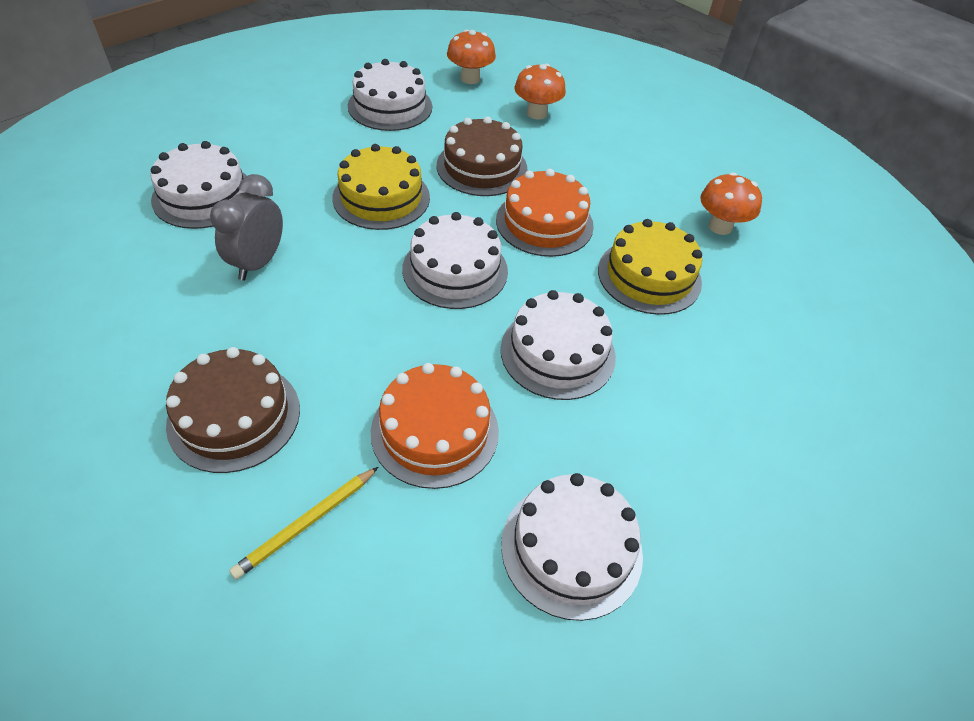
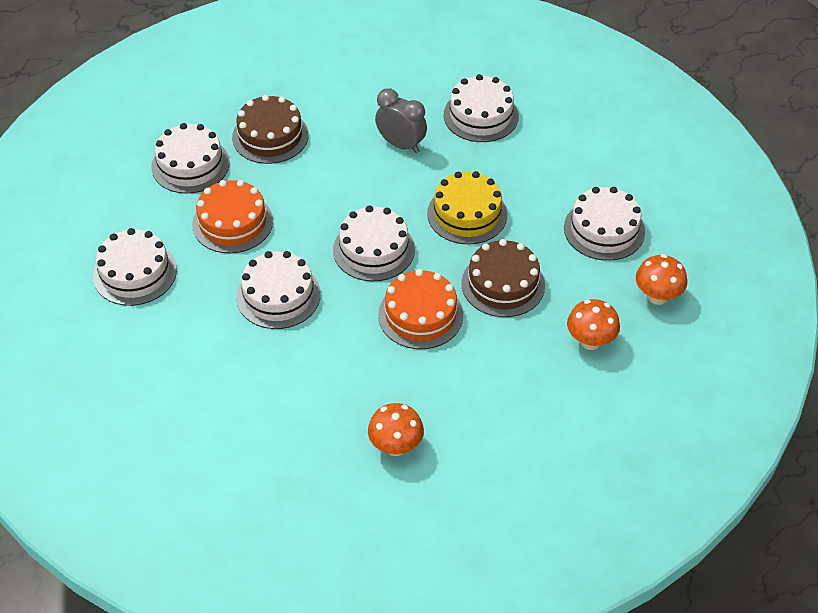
camera: 105 degrees right, 0 degrees up
yellow pencil [229,467,378,579] -> white cake [151,123,229,194]
yellow cake [598,219,702,315] -> none

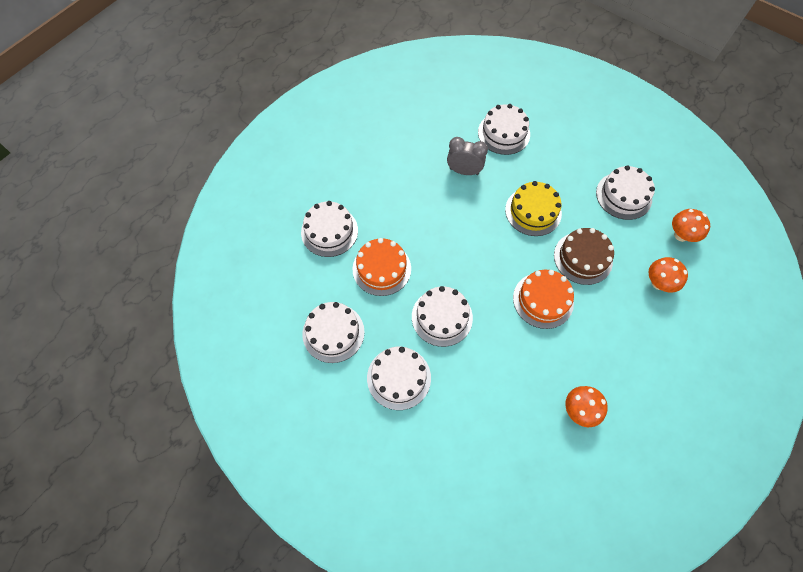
camera: 20 degrees left, 15 degrees up
brown cake [232,95,309,164] -> none
white cake [333,205,415,281] -> white cake moved to [367,347,431,410]

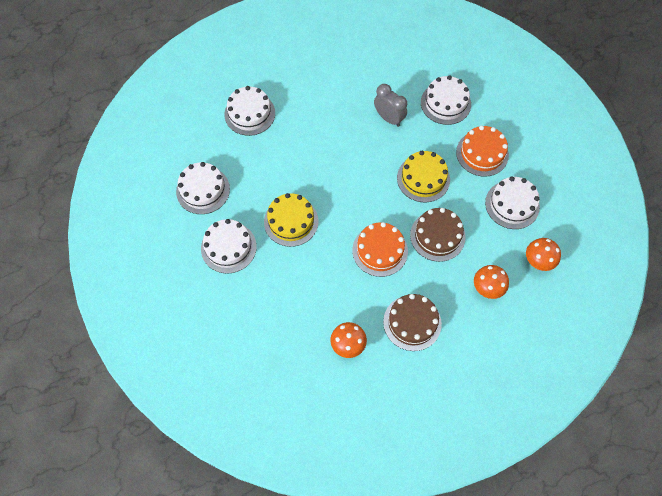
camera: 30 degrees right, 0 degrees up
orange cake [352,238,411,296] -> orange cake moved to [456,126,509,177]
white cake [412,286,473,347] -> yellow cake [264,193,319,247]
none -> brown cake [383,294,442,351]

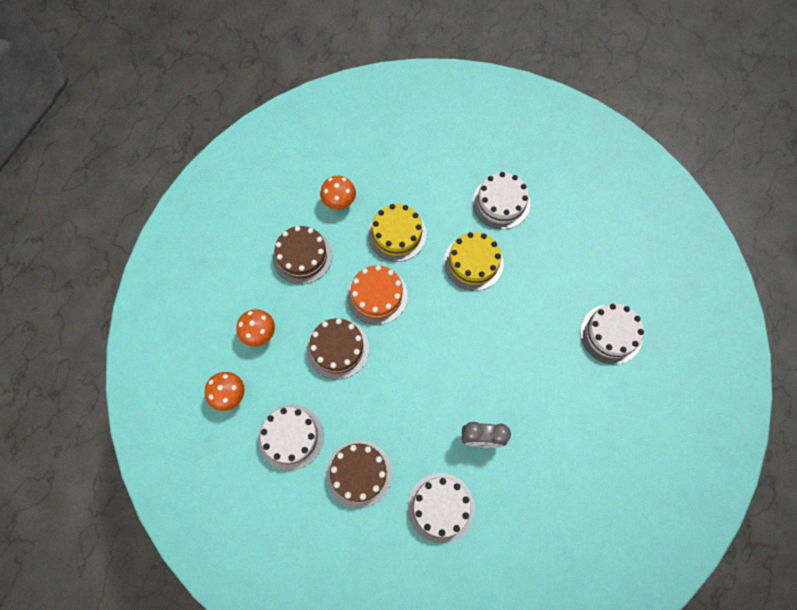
camera: 140 degrees right, 5 degrees up
white cake [176,162,230,214] -> none
yellow cake [397,151,450,202] -> yellow cake moved to [368,204,427,262]
orange cake [456,126,509,177] -> brown cake [326,440,393,509]

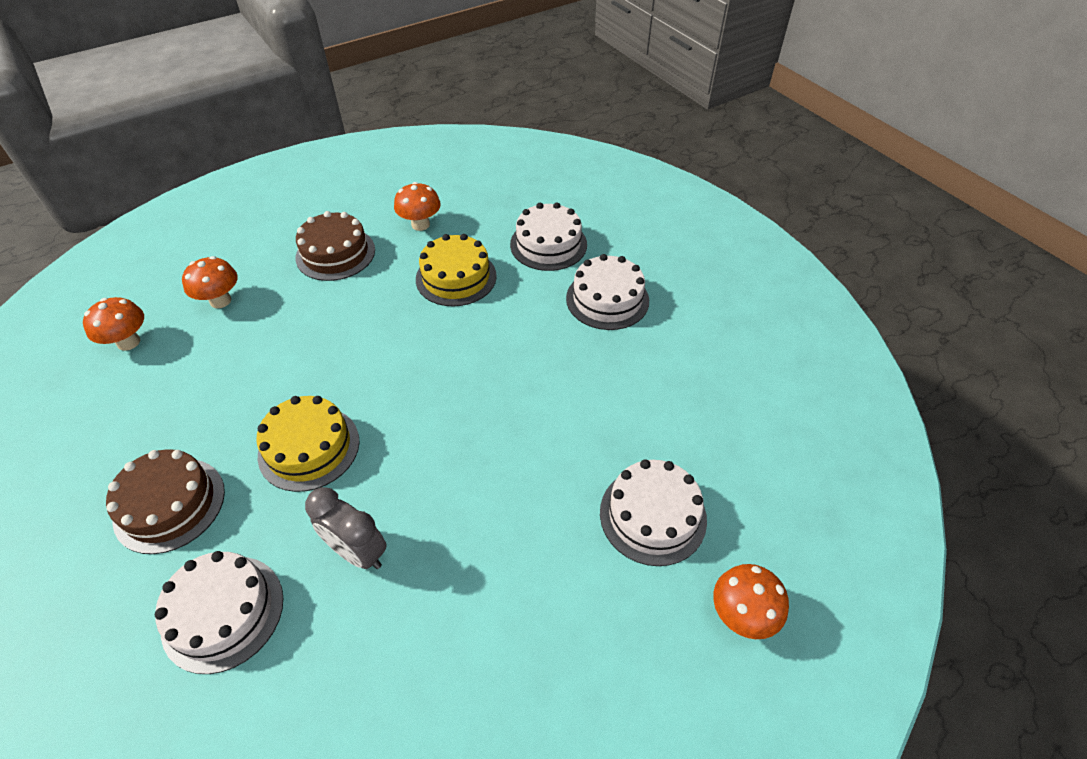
camera: 30 degrees right, 20 degrees down
white cake [258,405,324,471] -> white cake moved to [510,202,587,271]
brown cake [307,318,369,379] -> none
orange cake [347,265,408,325] -> none
yellow cake [444,232,504,291] -> yellow cake moved to [256,396,359,492]
none -> orange mushroom [713,564,789,639]

